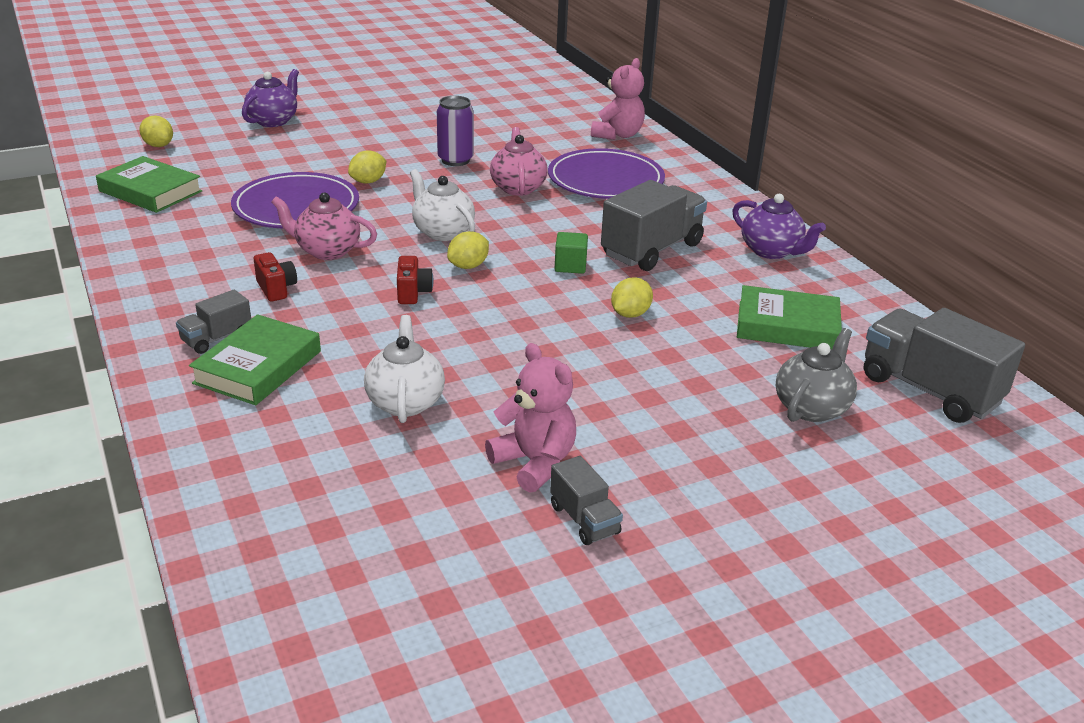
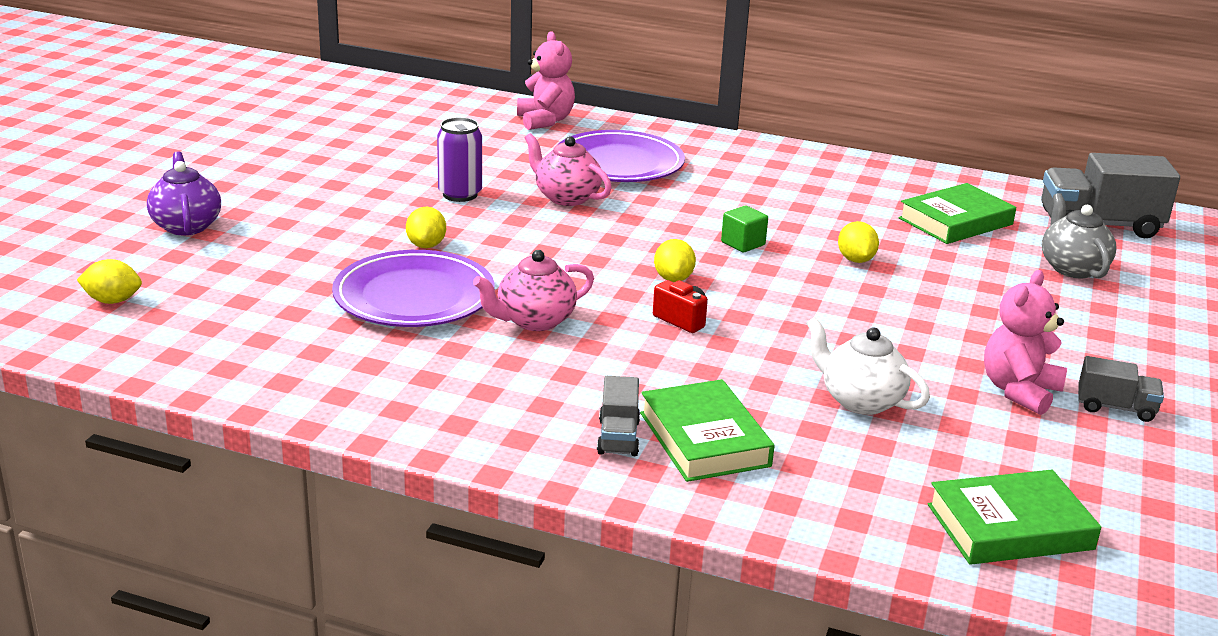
camera: 45 degrees left, 5 degrees down
green book [96,156,202,213] -> green book moved to [928,470,1101,565]
red camera [254,252,297,302] -> none
white teapot [410,169,475,241] -> none
pink teddy bear [485,343,576,493] -> pink teddy bear turned 60 degrees counterclockwise [984,270,1067,415]
grey truck [601,180,707,271] -> none
purple teapot [732,194,826,259] -> none

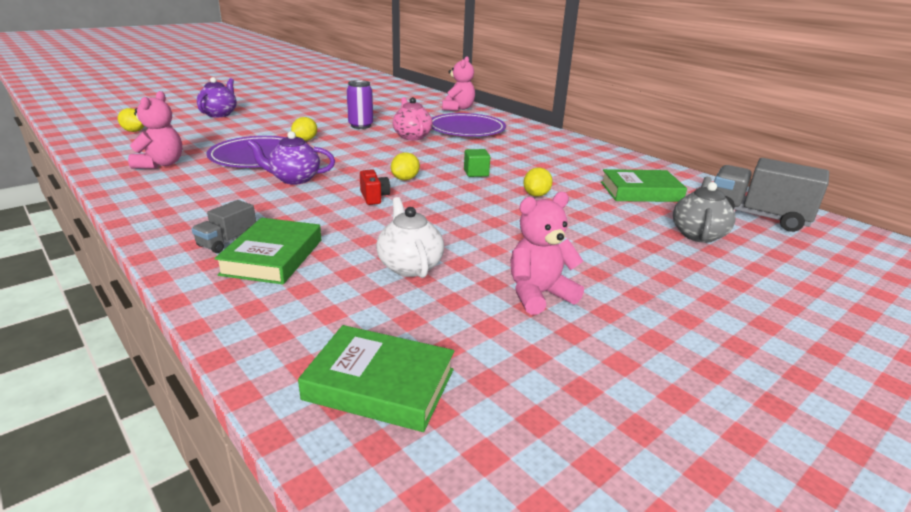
camera: 30 degrees right, 0 degrees up
pink teapot [473,250,594,331] -> purple teapot [247,131,335,185]
grey truck [1078,356,1164,422] -> none
none -> pink teddy bear [128,91,182,169]

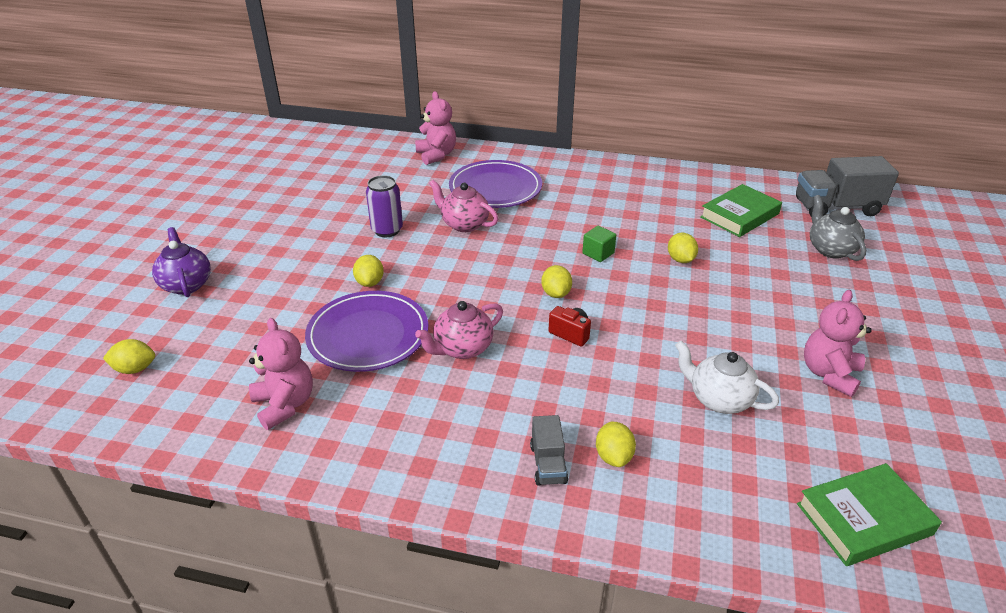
camera: 35 degrees left, 10 degrees up
green book [214,218,321,285] -> yellow lemon [596,421,636,467]
purple teapot [247,131,335,185] -> pink teapot [415,301,503,359]

